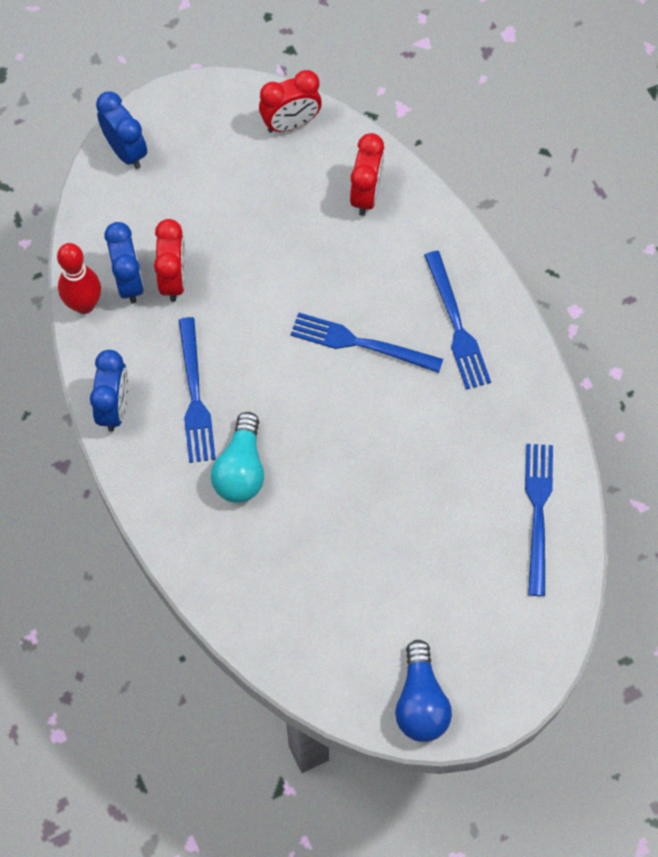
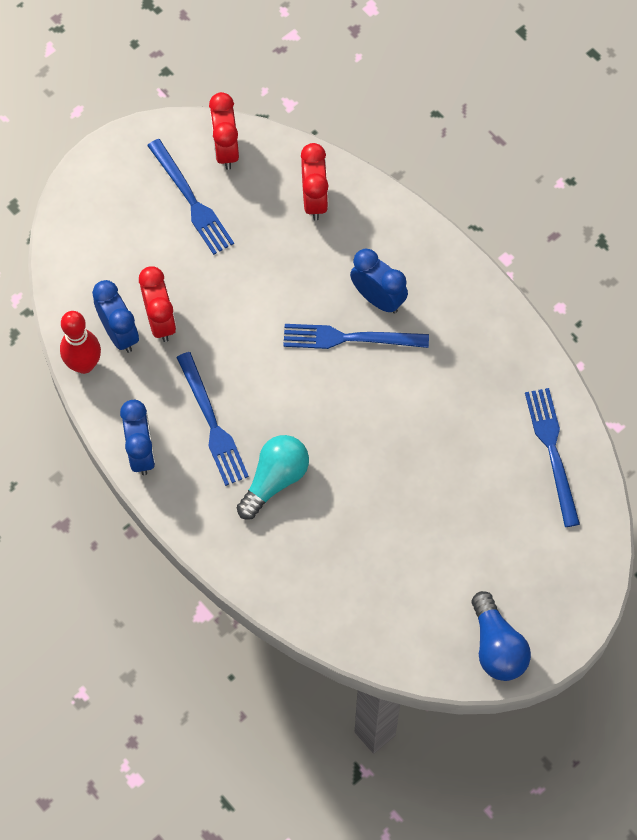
camera: 15 degrees left, 0 degrees up
blue clock [96,92,147,169] -> blue clock moved to [350,249,408,314]
turquoise light bulb [211,412,264,503] -> turquoise light bulb turned 135 degrees counterclockwise [237,435,309,520]
red clock [259,70,322,133] -> red clock turned 120 degrees clockwise [209,92,239,170]
blue fork [424,251,491,390] -> blue fork moved to [147,139,234,255]

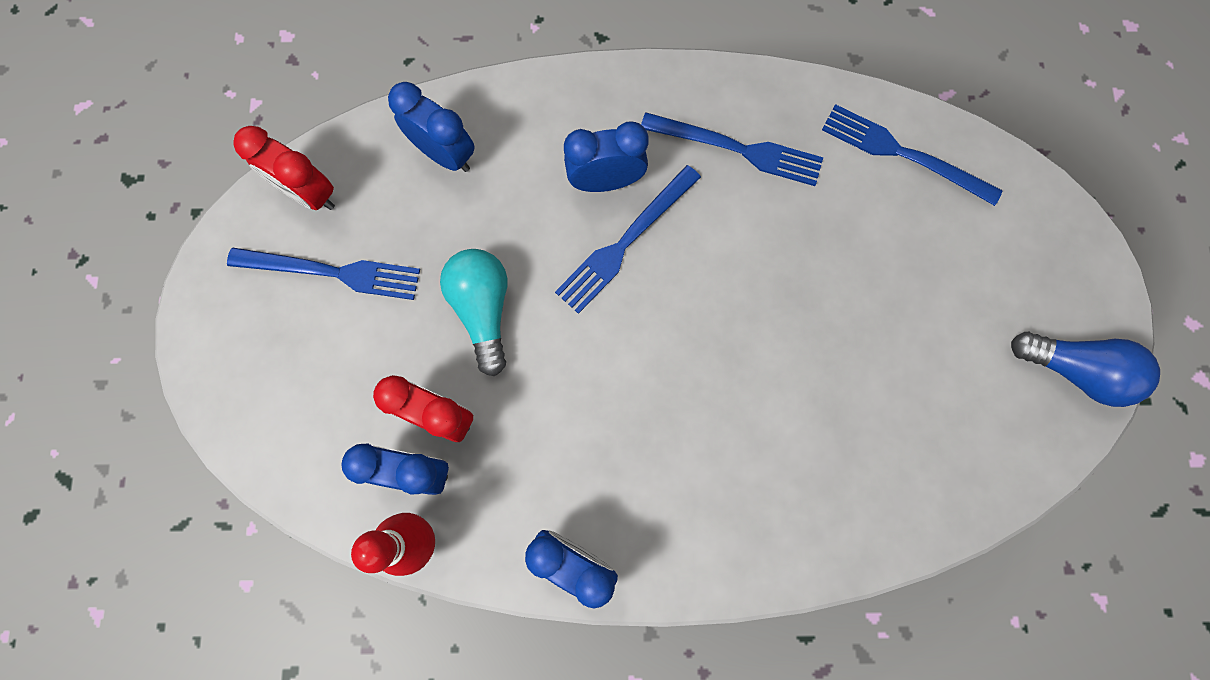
camera: 50 degrees left, 10 degrees up
blue fork [176,352,249,486] -> blue fork moved to [641,112,823,186]
turquoise light bulb [237,435,309,520] -> turquoise light bulb moved to [440,249,508,376]
red clock [301,143,328,220] -> blue clock [388,82,475,172]

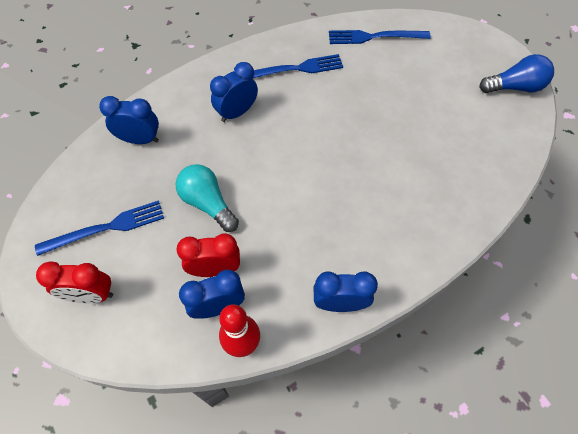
camera: 30 degrees left, 15 degrees down
red clock [233,126,335,210] -> red clock moved to [36,261,113,303]
blue fork [555,165,701,314] -> none

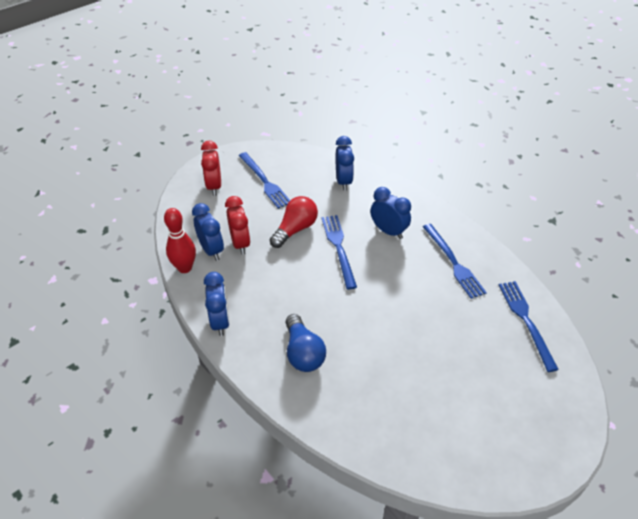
camera: 80 degrees right, 15 degrees down
turquoise light bulb [176,164,239,232] -> red light bulb [270,196,318,248]
blue light bulb [479,54,554,93] -> blue light bulb moved to [286,314,326,372]
none -> blue fork [322,215,357,290]

